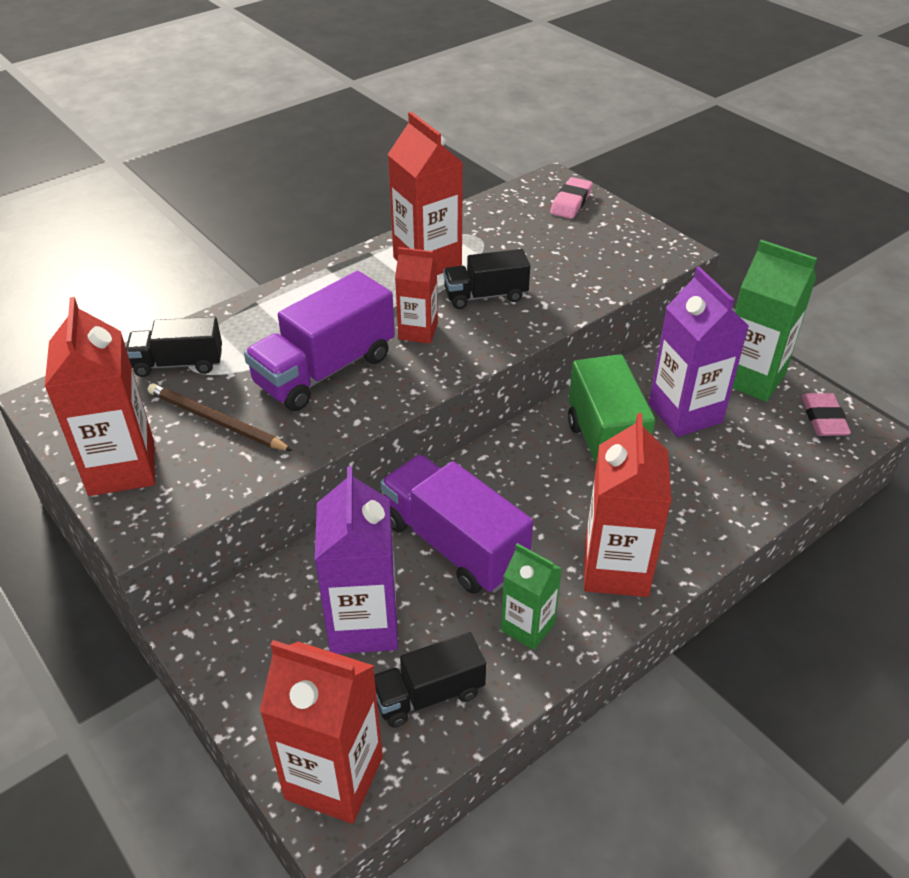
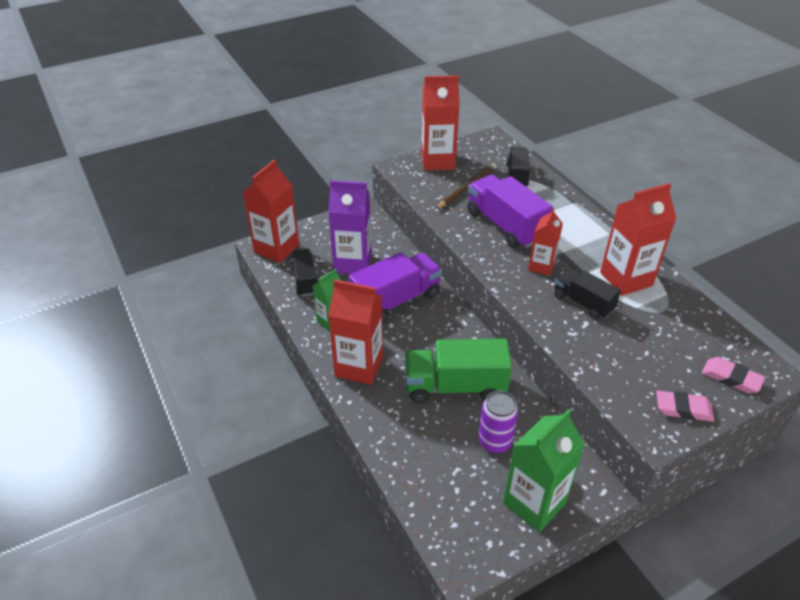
camera: 100 degrees right, 0 degrees up
black truck [443,249,530,309] -> black truck turned 45 degrees counterclockwise [554,269,621,320]
purple carton [649,267,749,437] -> purple can [478,391,518,454]
pink eraser [802,393,851,436] -> pink eraser moved to [656,391,714,422]

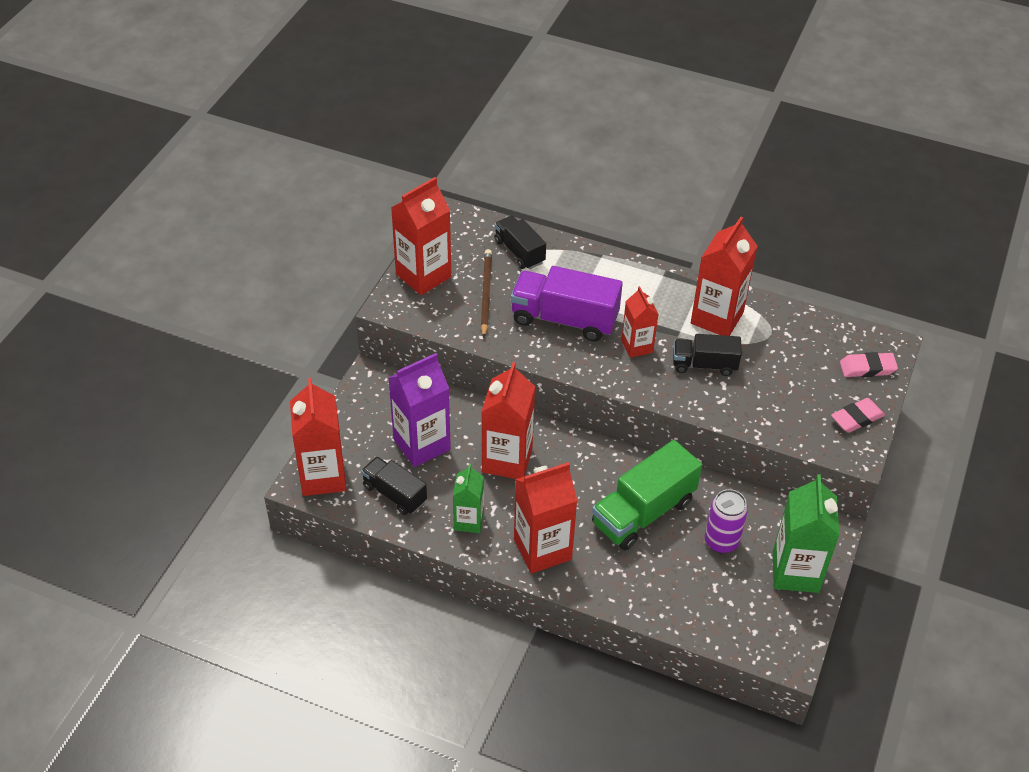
camera: 40 degrees left, 5 degrees up
purple truck [349,252,442,323] -> red carton [481,362,535,479]

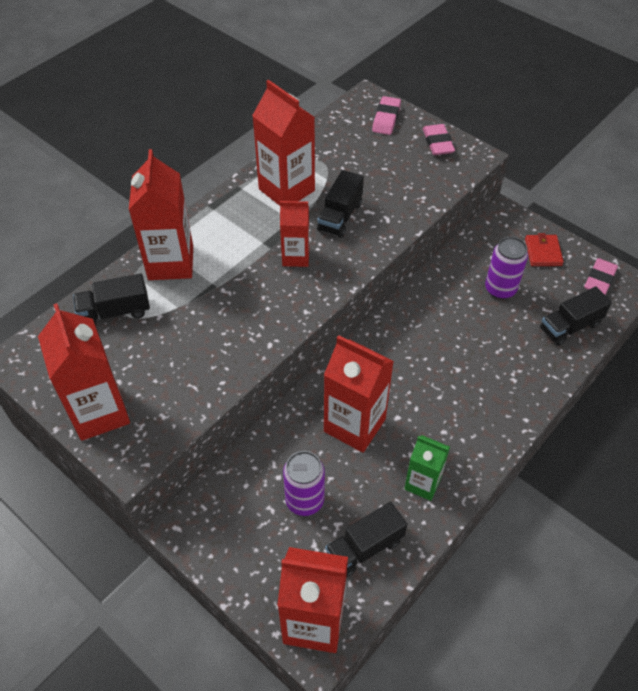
camera: 70 degrees left, 5 degrees up
purple carton [389,353,451,467] -> purple can [283,451,325,516]
brown pencil [481,249,492,338] -> none
purple truck [511,266,623,342] -> none
red carton [514,462,577,574] -> red carton moved to [129,149,193,280]
green truck [592,440,702,550] -> none
green carton [773,474,840,593] -> red wallet [525,233,564,266]
none -> black truck [540,287,612,346]
none -> pink eraser [584,258,618,295]

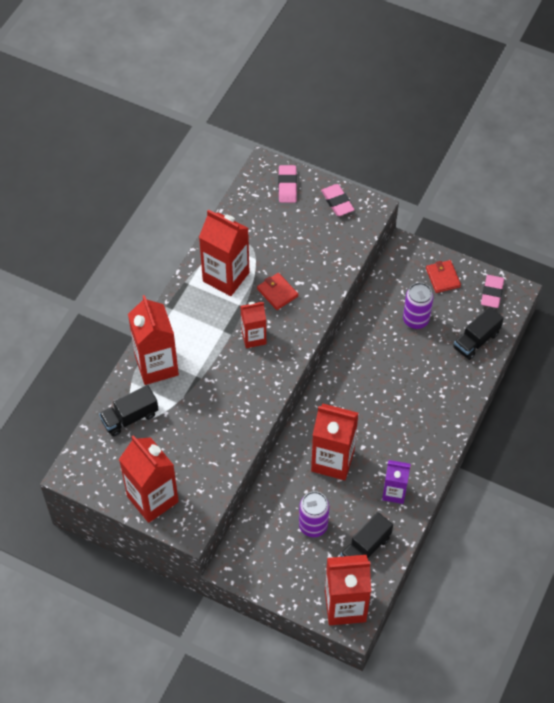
camera: 15 degrees left, 5 degrees up
black truck [317,170,364,238] -> red wallet [257,273,298,310]
green carton [404,435,450,501] -> purple carton [382,460,410,504]

